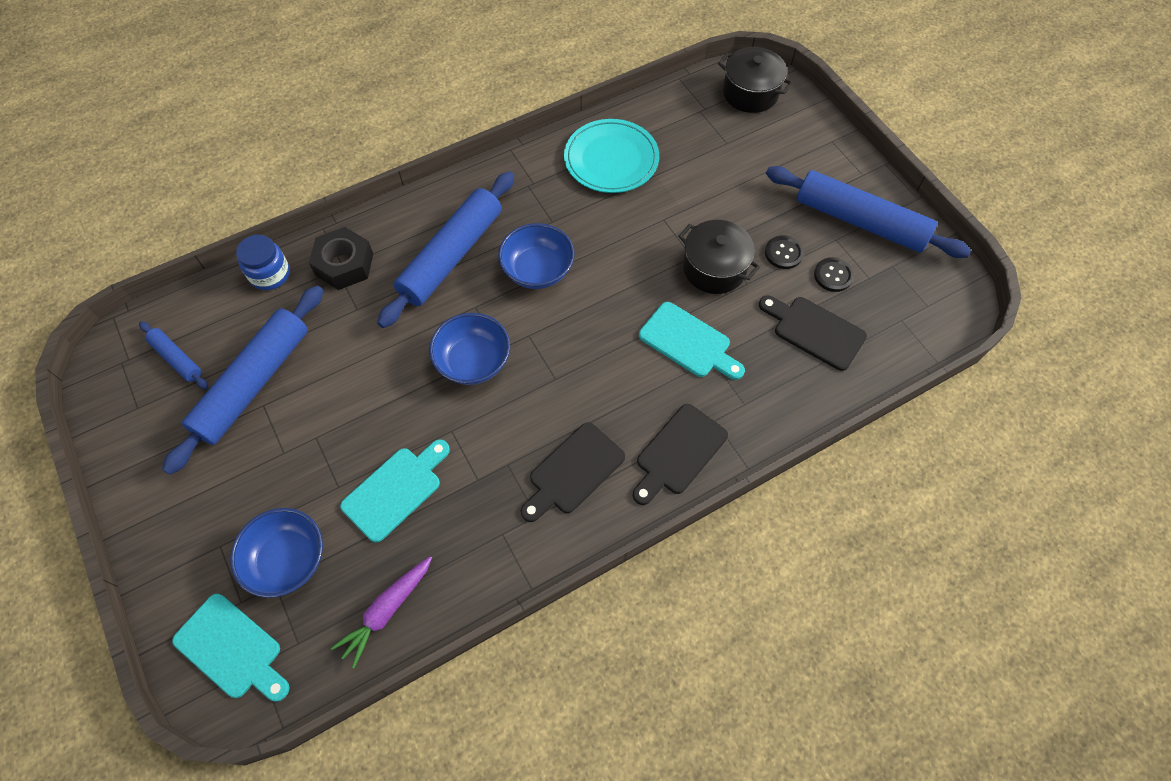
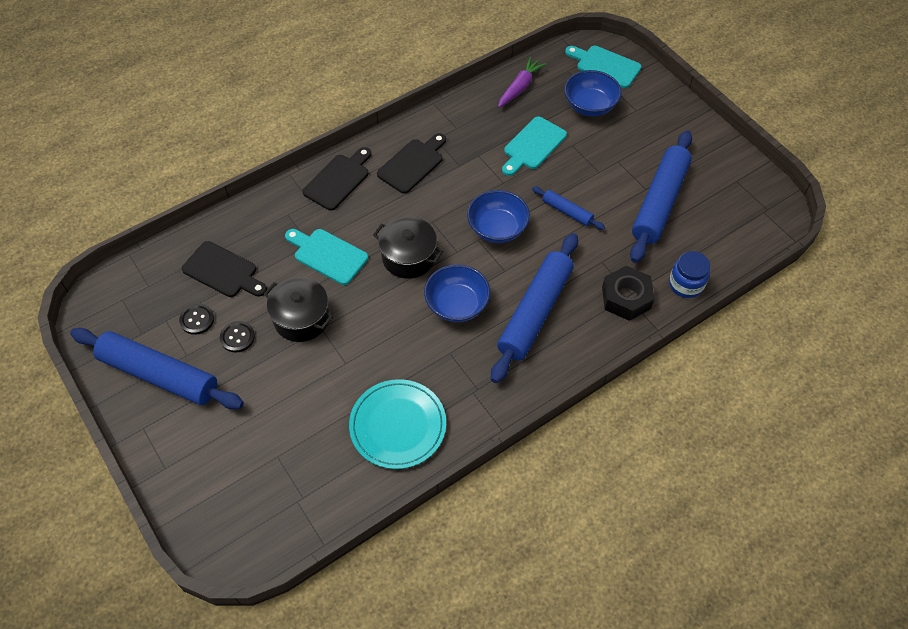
camera: 175 degrees right, 5 degrees down
blue rolling pin [139,321,208,389] -> blue rolling pin moved to [532,186,605,230]
black pot [718,47,793,113] -> black pot moved to [373,217,443,279]

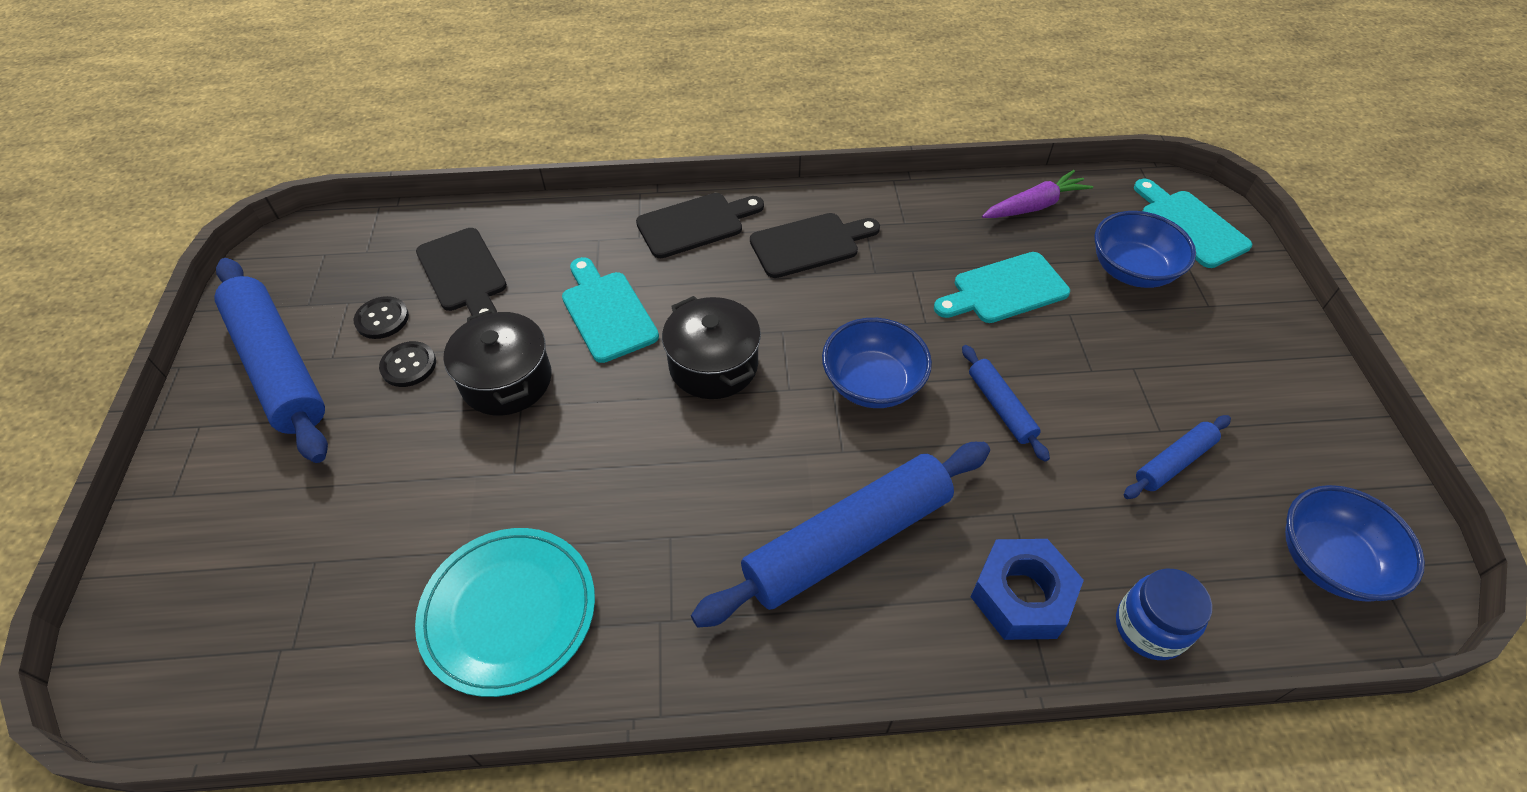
camera: 30 degrees right, 5 degrees down
blue bowl [424,264,491,322] -> blue bowl moved to [1285,485,1425,601]
black nut [602,266,654,321] -> blue nut [970,539,1084,640]
blue rolling pin [630,130,692,263] -> blue rolling pin [1124,415,1231,499], size x0.48

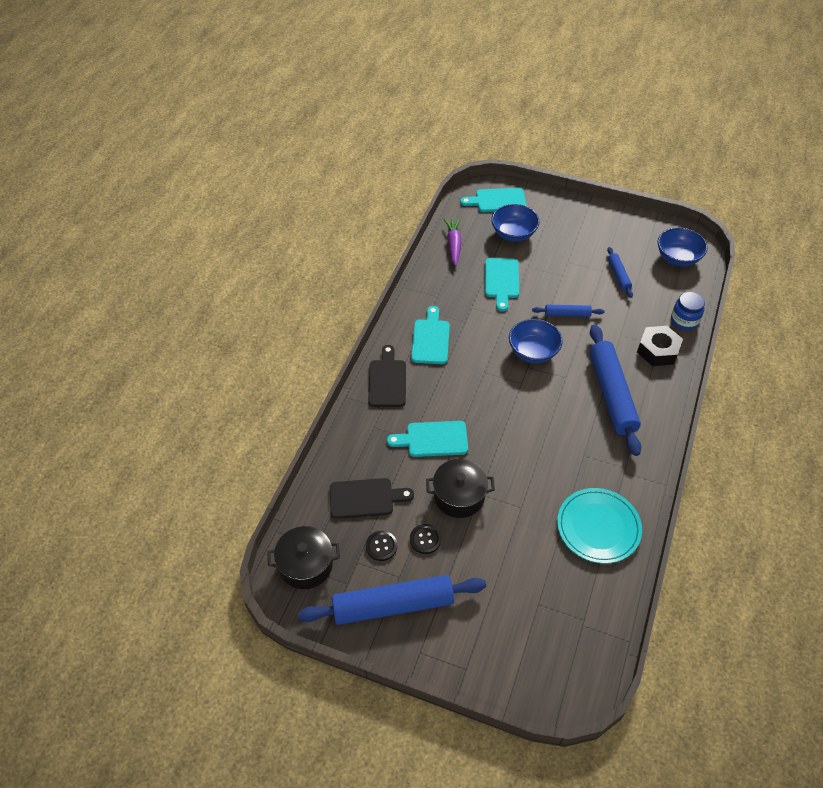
camera: 65 degrees left, 0 degrees up
black pot [662,296,761,399] -> black pot moved to [267,526,340,589]
black cutting board [750,213,880,278] -> turquoise cutting board [411,306,450,364]
blue nut [970,539,1084,640] -> black nut [637,326,683,366]

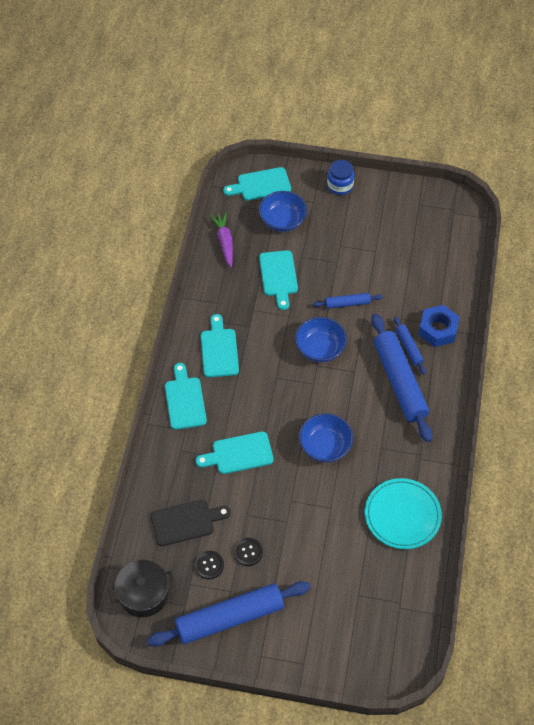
camera: 10 degrees left, 5 degrees up
black cutting board [368,345,406,407] -> turquoise cutting board [165,363,207,430]
black pot [426,459,495,518] -> none
blue rolling pin [607,247,633,298] -> blue rolling pin moved to [394,316,426,375]
black nut [637,326,683,366] -> blue nut [418,305,460,347]
blue bowl [658,227,708,266] -> blue bowl moved to [299,413,353,463]
blue jar [671,292,705,330] -> blue jar moved to [327,160,354,195]

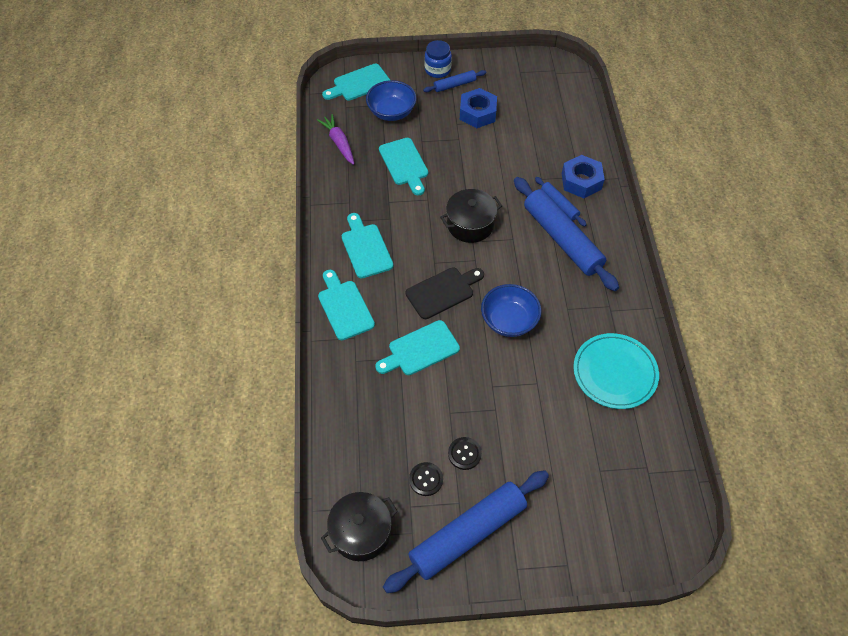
camera: 15 degrees left, 0 degrees up
black cutting board [151,500,231,546] -> black cutting board moved to [406,268,484,319]
blue bowl [295,317,347,362] -> black pot [440,189,502,243]
blue rolling pin [313,293,383,309] -> blue rolling pin moved to [423,70,486,92]
none -> blue nut [460,88,497,128]

